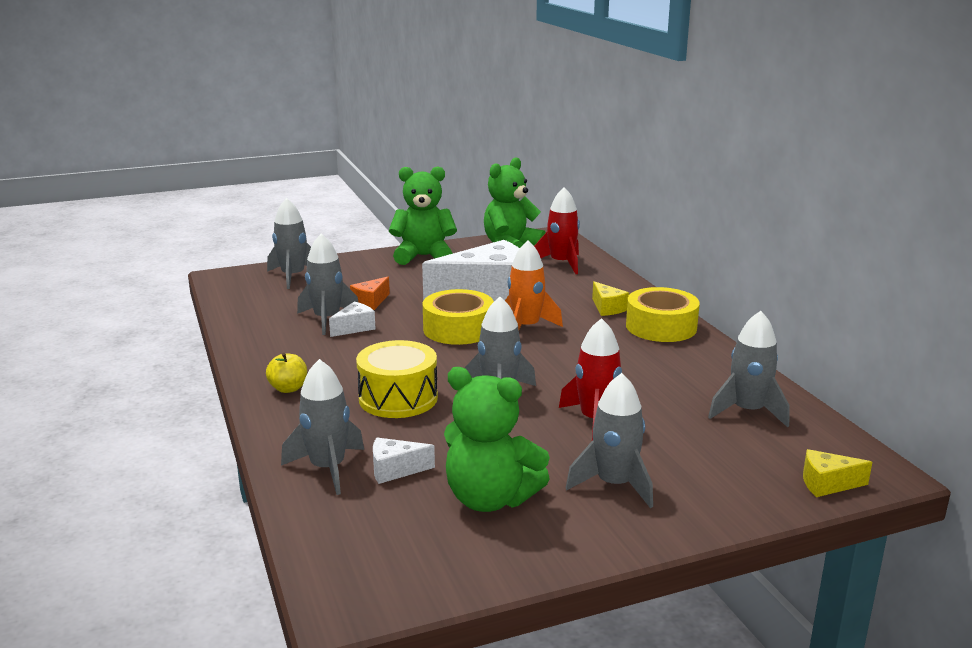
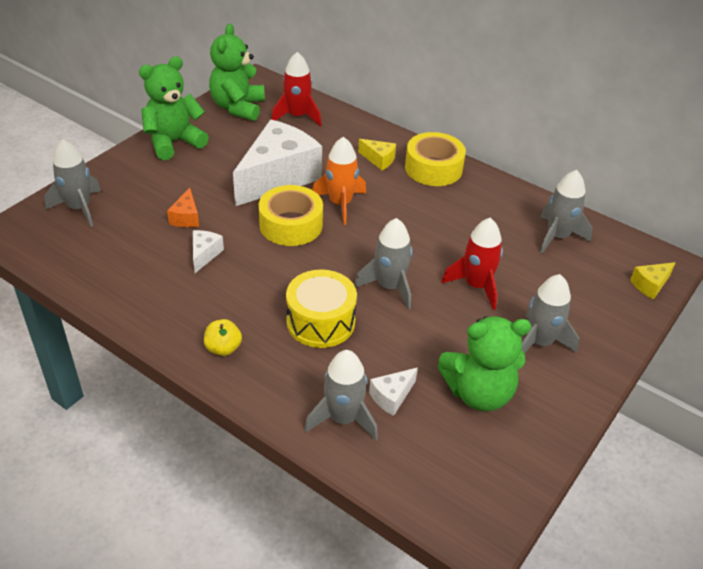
camera: 35 degrees left, 20 degrees up
grey rocket [297,234,358,335] -> none

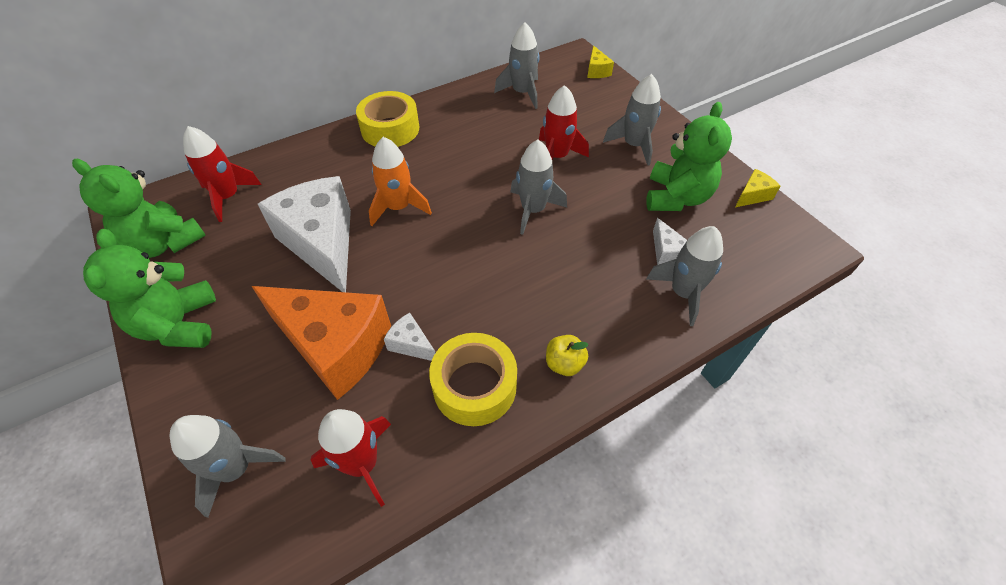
camera: 65 degrees left, 10 degrees up
orange cheese [167,188,199,227] -> orange cheese [252,286,391,400], size x2.42
yellow tape [259,185,323,246] -> yellow tape moved to [429,333,517,426]
yellow drum [286,269,357,348] -> none
yellow cheese [358,139,396,170] -> yellow cheese moved to [735,169,780,207]
none -> red rocket [311,409,391,507]

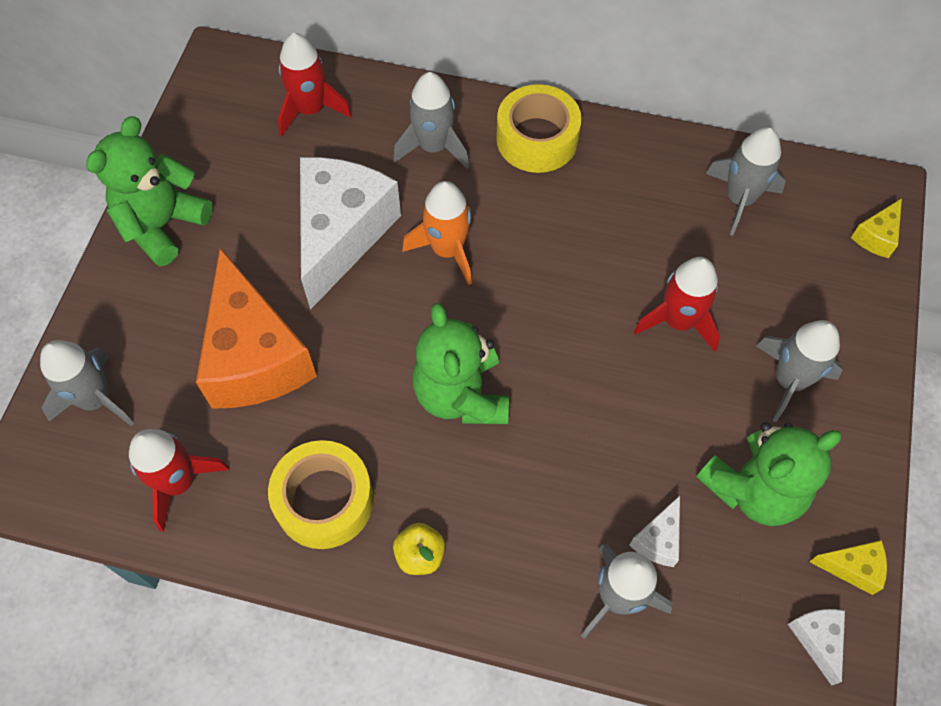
camera: 45 degrees right, 10 degrees up
green teddy bear [72,159,206,258] -> green teddy bear moved to [412,303,509,424]
white cheese [384,313,435,361] -> white cheese moved to [788,609,845,686]
grey rocket [510,140,567,235] -> grey rocket moved to [393,72,469,169]

